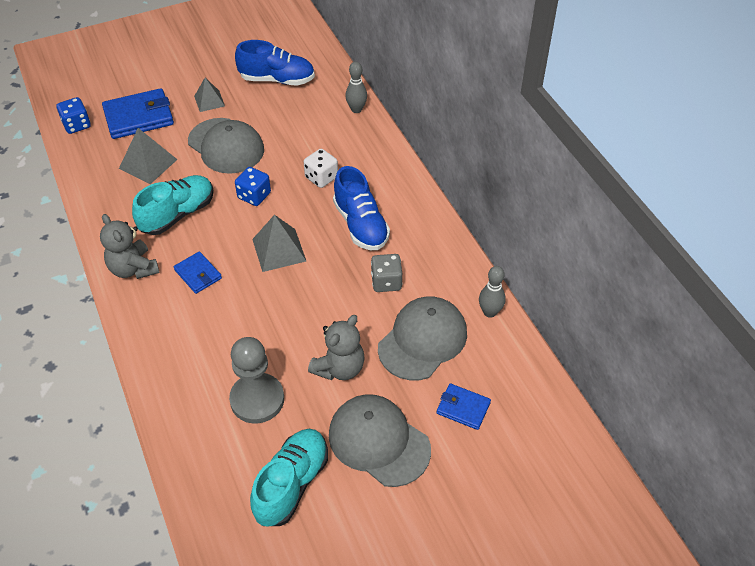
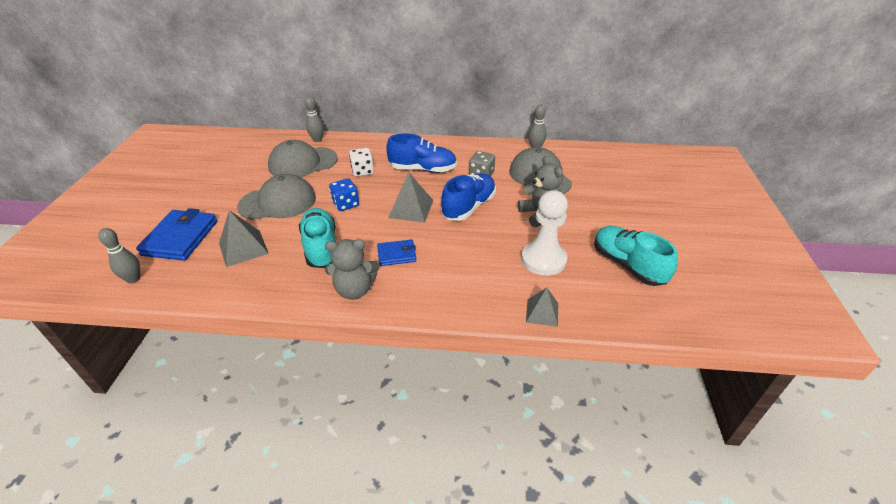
camera: 60 degrees left, 10 degrees down
blue dice [57,97,91,134] -> grey bowling pin [98,228,140,283]
grey pyramid [194,78,225,112] -> grey pyramid moved to [526,288,558,327]
grey pawn [229,337,284,423] -> white pawn [521,190,568,276]
blue shoe [235,40,315,86] -> blue shoe moved to [441,174,496,221]
grey cap [329,394,431,487] -> grey cap moved to [268,140,338,177]
blue wallet [437,383,491,430] -> none

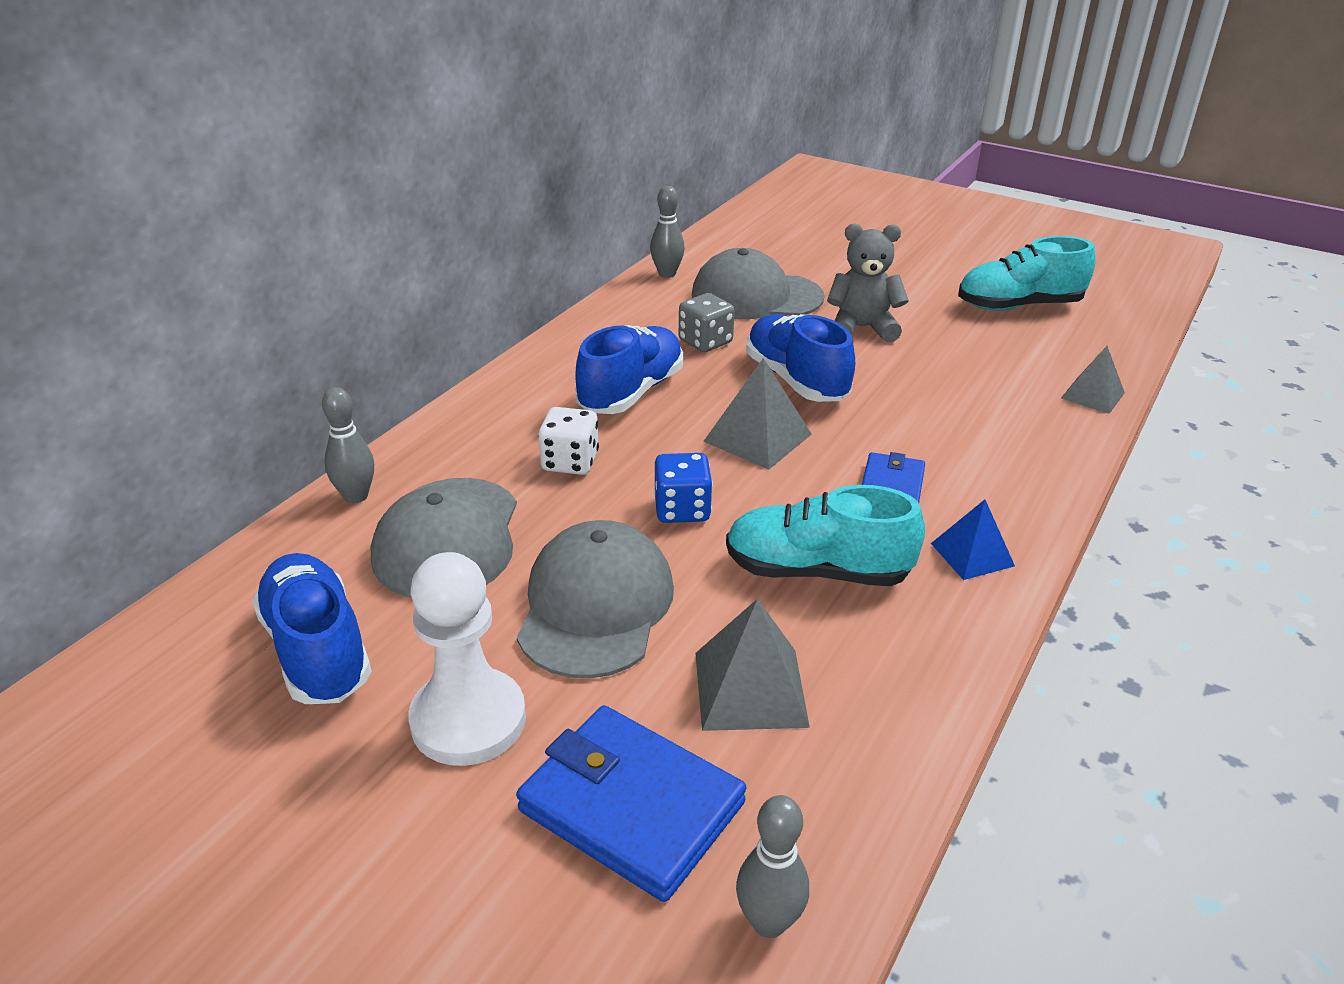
camera: 65 degrees left, 5 degrees down
grey teddy bear [325,239,379,300] -> blue pyramid [931,499,1015,580]
white pawn [521,190,568,276] -> white pawn moved to [408,552,526,766]
none -> blue shoe [252,553,371,704]

